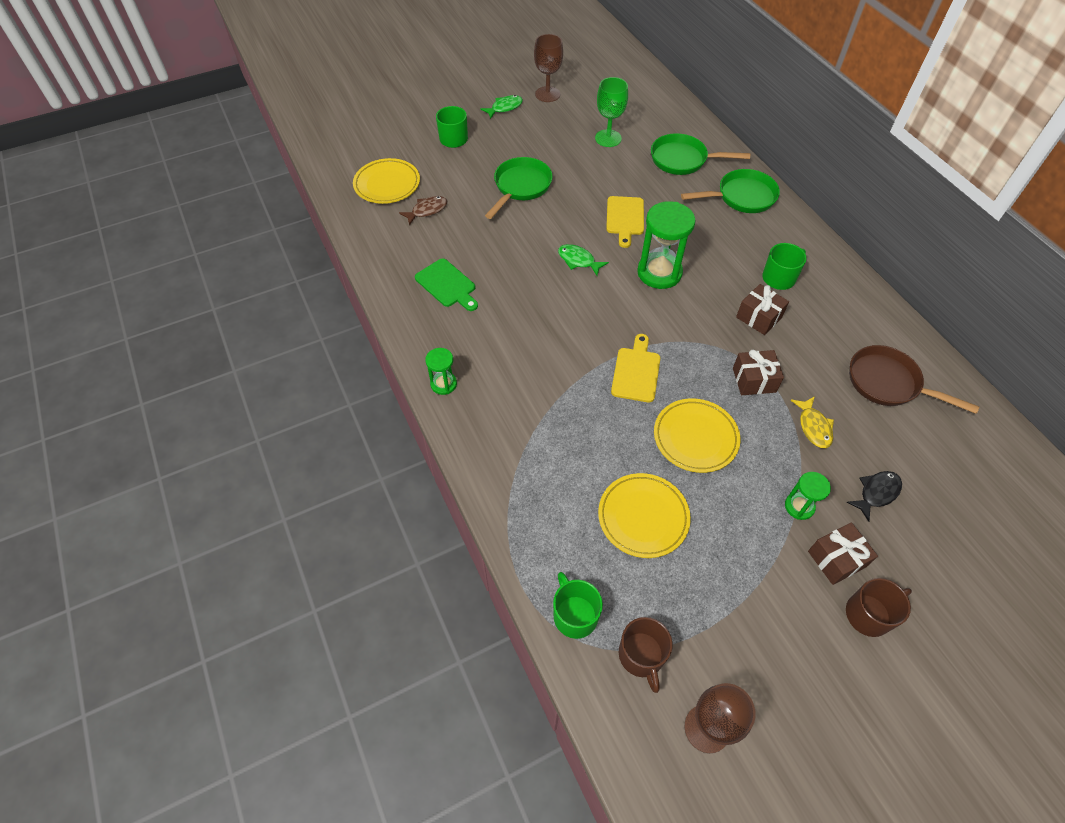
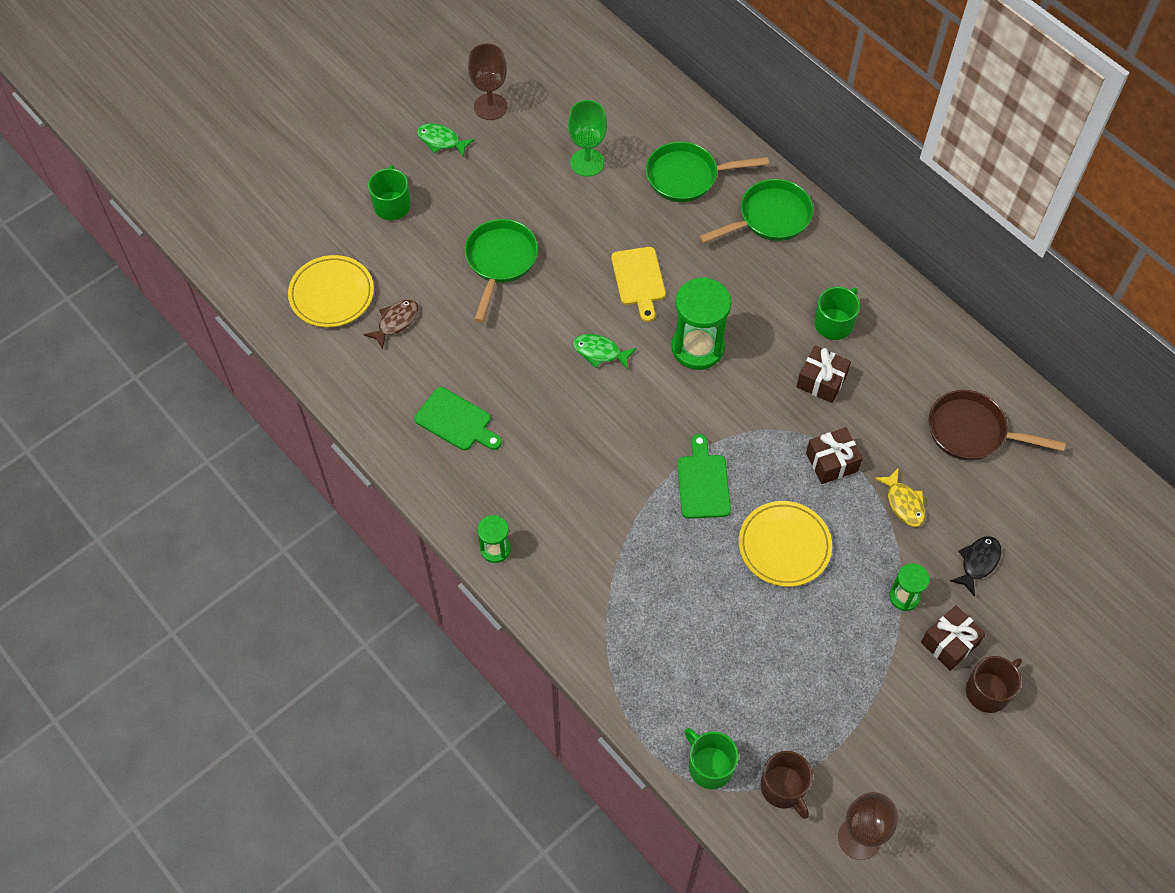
camera: 15 degrees left, 5 degrees up
green fish [480,95,523,119] -> green fish turned 105 degrees counterclockwise [417,123,475,158]
yellow plate [598,473,691,558] -> none
yellow cutting board [611,334,660,402] -> green cutting board [677,434,731,519]

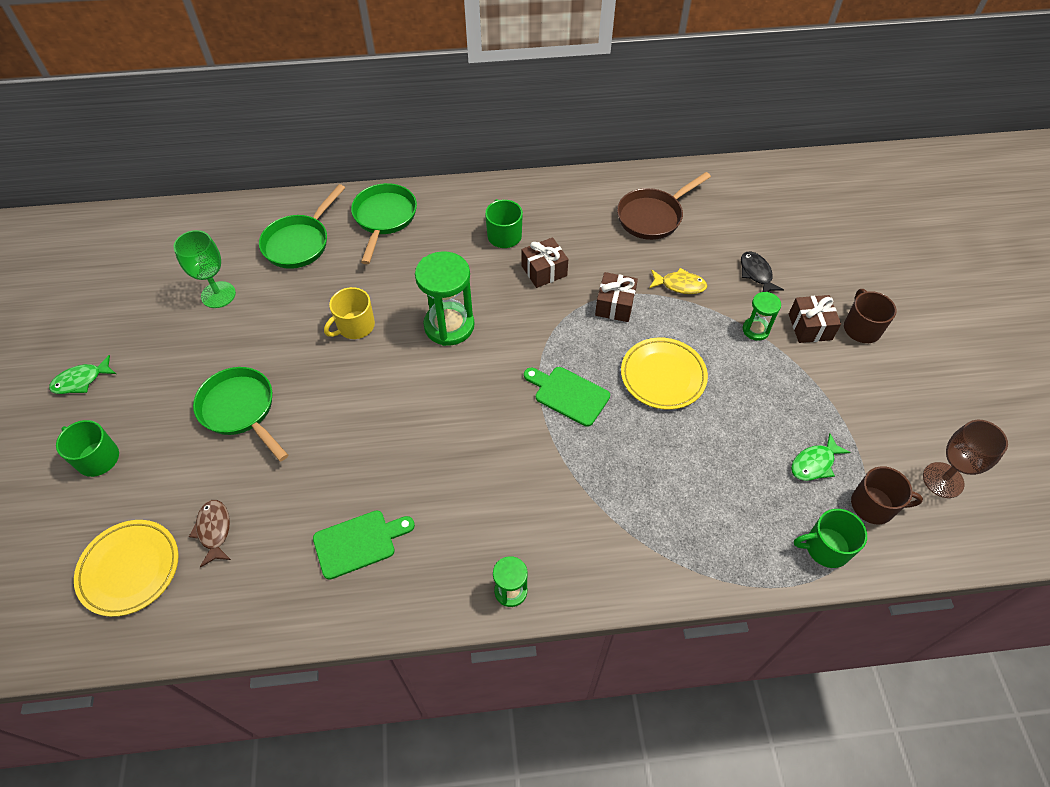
camera: 55 degrees left, 5 degrees down
brown goblet [468,43,507,120] -> none
green fish [573,334,636,370] -> green fish moved to [791,433,851,481]
yellow cutting board [611,247,666,322] -> yellow mug [324,287,375,339]

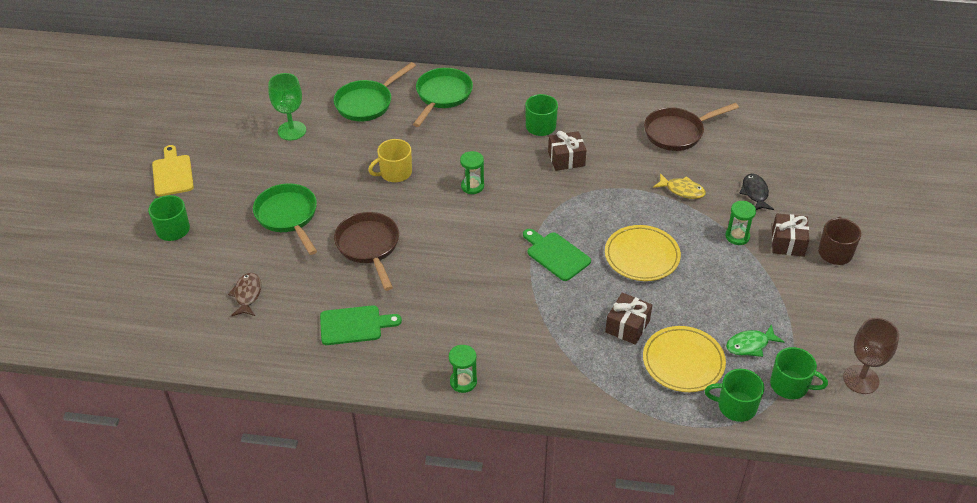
camera: 15 degrees right, 10 degrees down
green fish [49,355,116,394] -> yellow cutting board [152,145,194,196]
yellow plate [74,520,179,617] -> yellow plate moved to [643,326,726,392]
green hourglass [415,251,474,346] -> green hourglass [460,151,484,194], size x0.53
brown gift [595,272,638,322] -> brown gift moved to [605,293,652,345]
brown mug [851,466,923,524] -> green mug [770,347,828,399]
none -> brown pan [334,212,399,291]

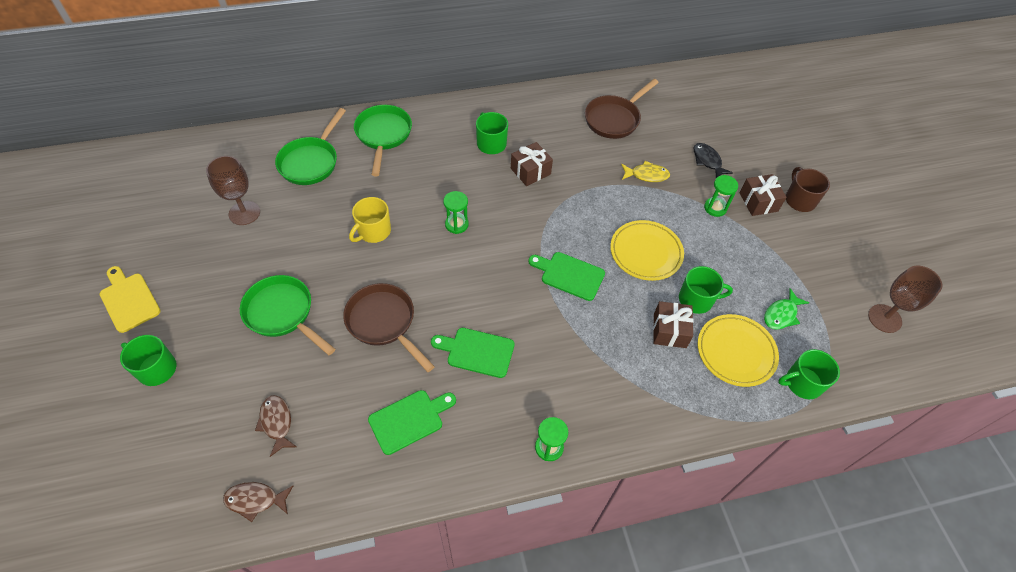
camera: 25 degrees left, 10 degrees up
green goblet [268,73,306,141] -> brown goblet [206,156,260,225]
green mug [770,347,828,399] -> green mug moved to [679,266,733,314]
none -> brown fish [223,482,293,522]
none -> green cutting board [431,328,514,378]

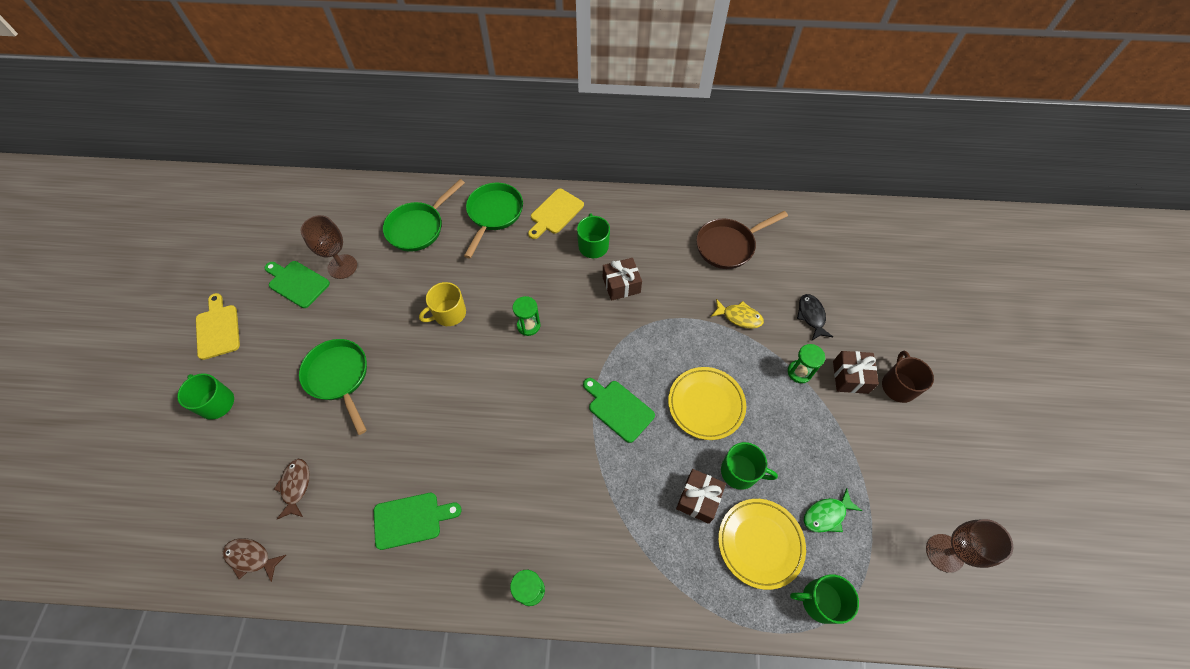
camera: 20 degrees right, 5 degrees up
brown pan [343,283,435,372] -> none
green cutting board [431,328,514,378] -> green cutting board moved to [264,261,330,308]
none -> yellow cutting board [528,189,584,239]

